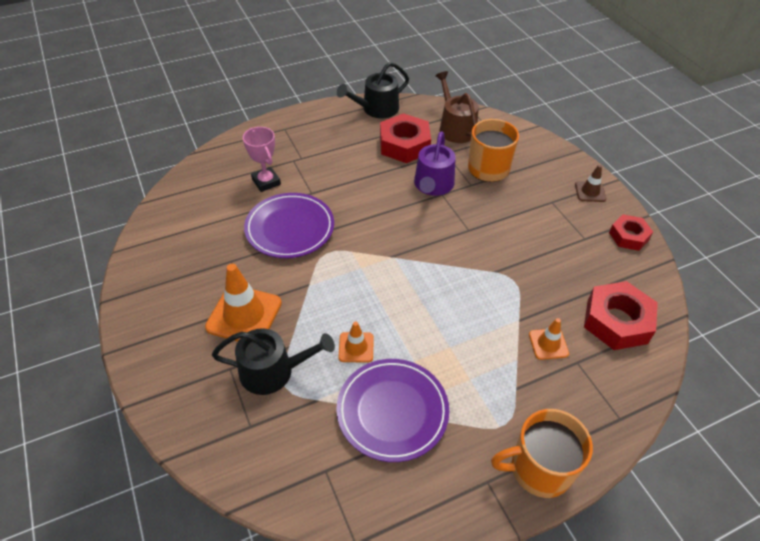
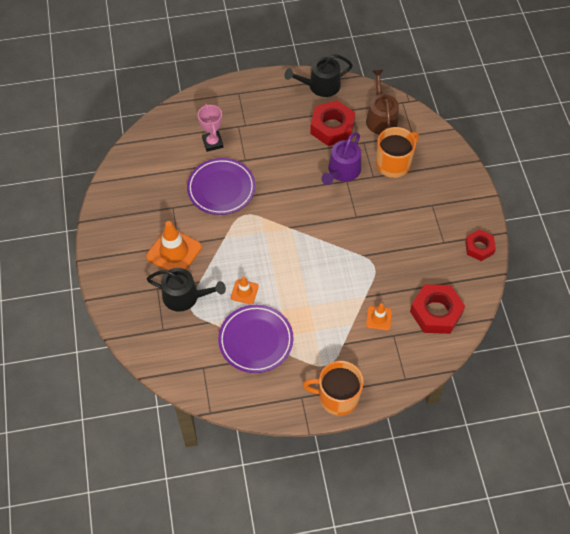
camera: 15 degrees right, 10 degrees up
brown traffic cone [575,165,606,202] -> none

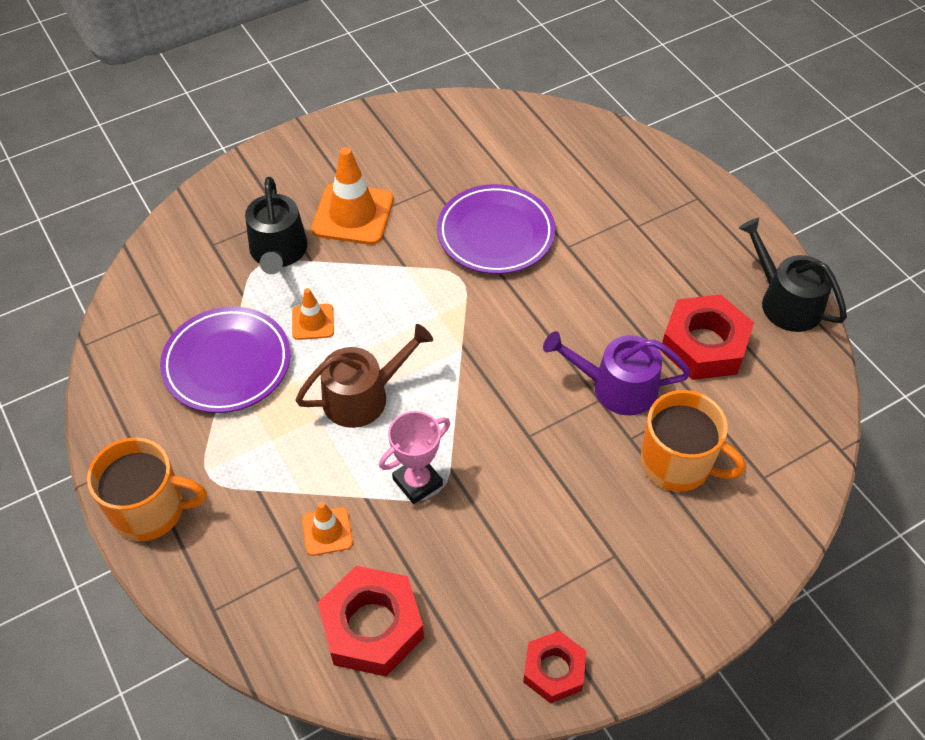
camera: 70 degrees right, 5 degrees down
pink trophy [198,104,223,152] -> pink trophy moved to [379,411,450,504]
orange mug [303,361,364,415] -> orange mug turned 105 degrees clockwise [87,437,207,541]
brown watering can [366,70,399,135] -> brown watering can moved to [296,324,433,428]

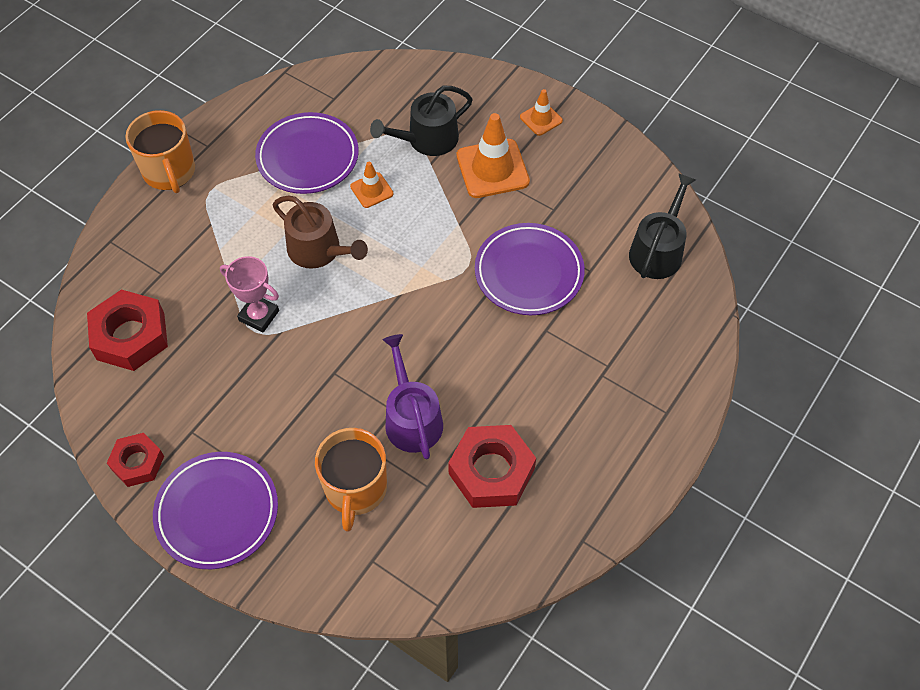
camera: 65 degrees right, 5 degrees up
orange traffic cone [302,502,353,556] -> orange traffic cone moved to [520,89,563,136]
black watering can [739,218,847,332] -> black watering can moved to [629,173,696,279]
none -> purple plate [153,452,278,569]

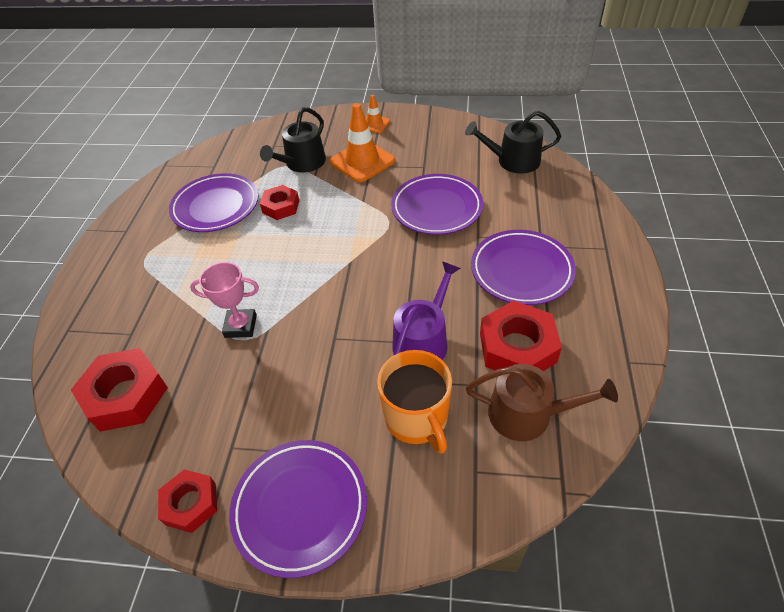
camera: 25 degrees left, 10 degrees down
orange mug [125,110,195,193] -> none
brown watering can [273,196,368,269] -> brown watering can moved to [466,364,618,441]
orange traffic cone [350,162,394,208] -> red nut [260,185,299,220]
purple watering can [382,334,443,460] -> purple watering can turned 75 degrees clockwise [392,261,461,360]
black watering can [629,173,696,279] -> black watering can turned 90 degrees counterclockwise [465,111,561,173]
none -> purple plate [471,230,576,305]

